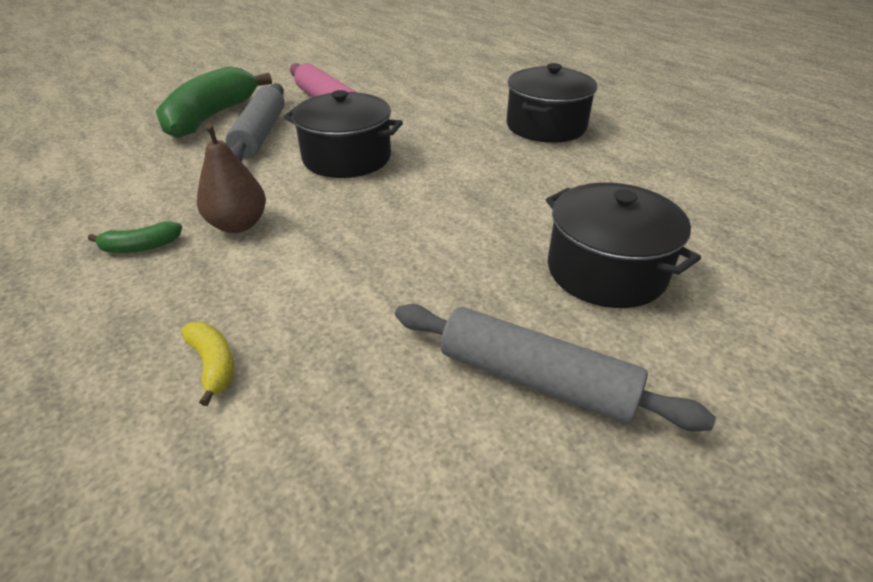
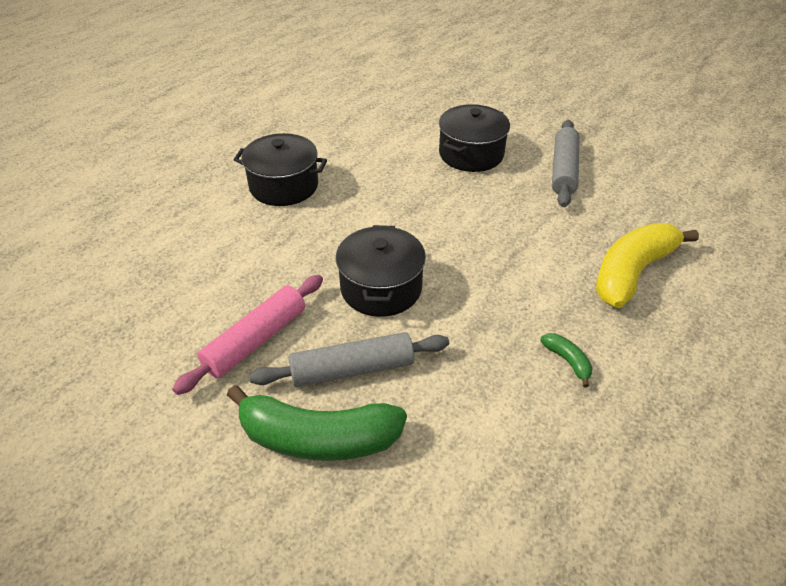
camera: 105 degrees left, 5 degrees up
yellow banana [181,322,234,406] -> yellow banana [595,223,699,308], size x2.35
brown pear [197,123,266,233] -> none

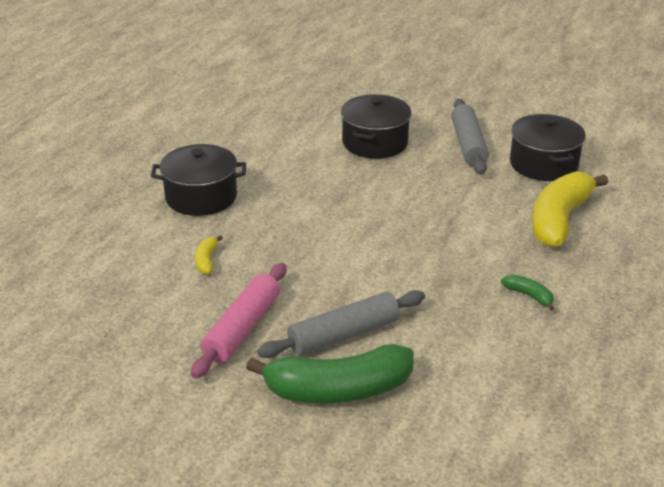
camera: 15 degrees left, 10 degrees down
black pot [336,225,426,317] -> black pot moved to [510,114,586,181]
none -> yellow banana [195,235,223,275]

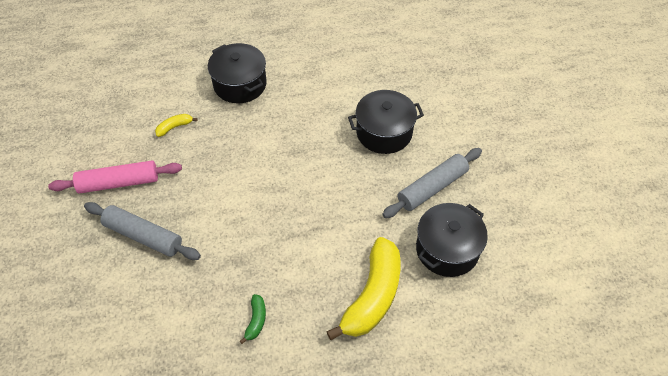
camera: 55 degrees right, 20 degrees up
green banana [246,344,414,403] -> none
yellow banana [532,171,608,247] -> yellow banana turned 120 degrees clockwise [326,237,401,340]

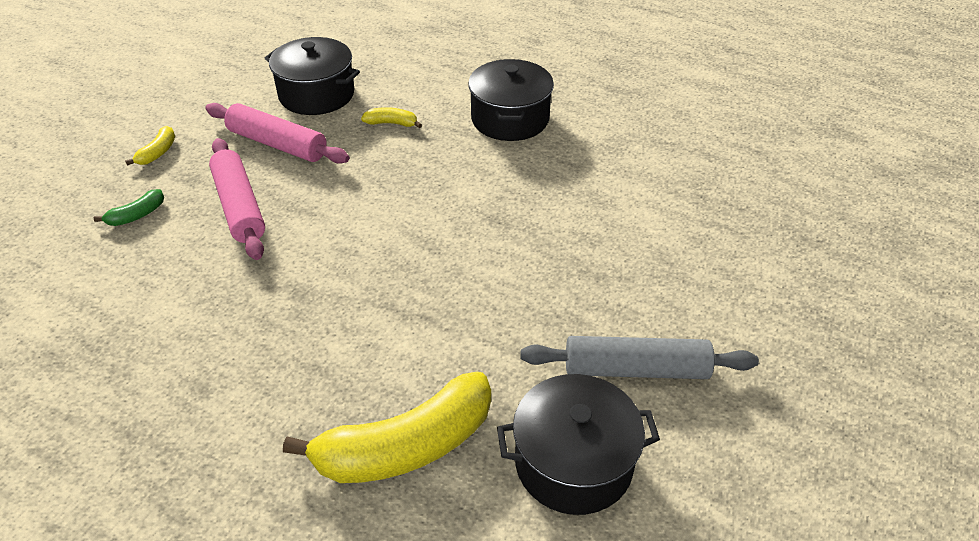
camera: 40 degrees right, 10 degrees down
grey rolling pin [84,202,201,260] -> pink rolling pin [209,138,265,260]
green banana [240,294,266,344] -> green banana moved to [94,189,164,226]
black pot [348,90,424,154] -> black pot moved to [265,37,360,115]
none -> yellow banana [125,126,175,166]

